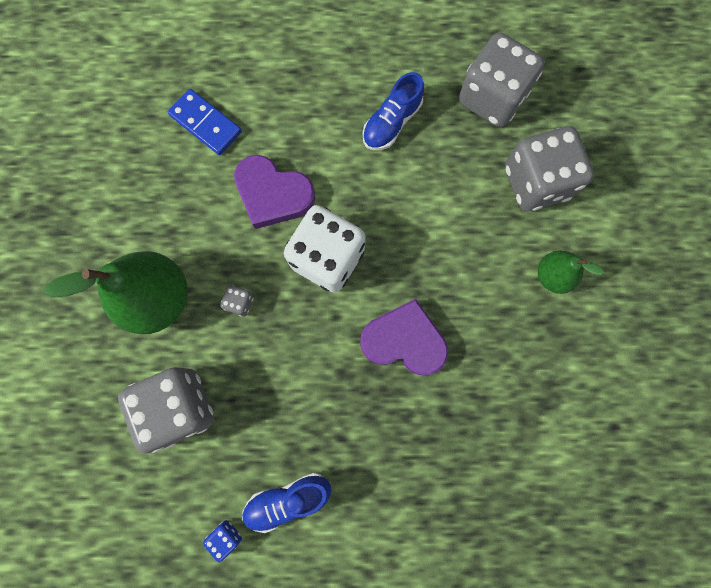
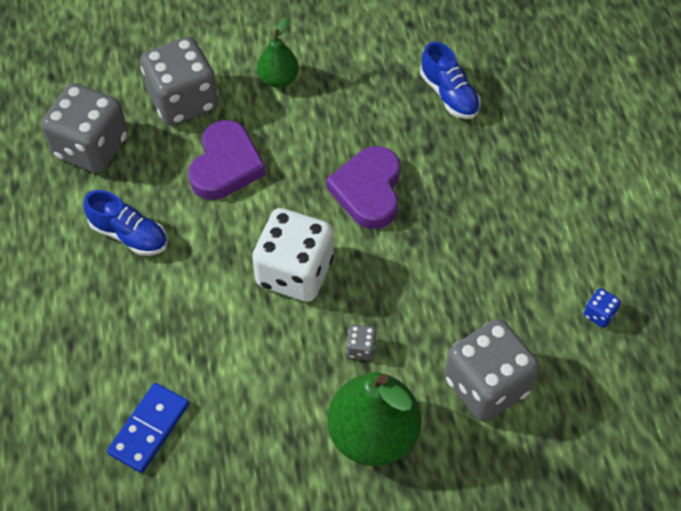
camera: 100 degrees left, 20 degrees down
purple heart [234,155,315,229] -> purple heart moved to [188,120,266,200]
blue shoe [242,472,332,533] -> blue shoe moved to [420,42,481,119]

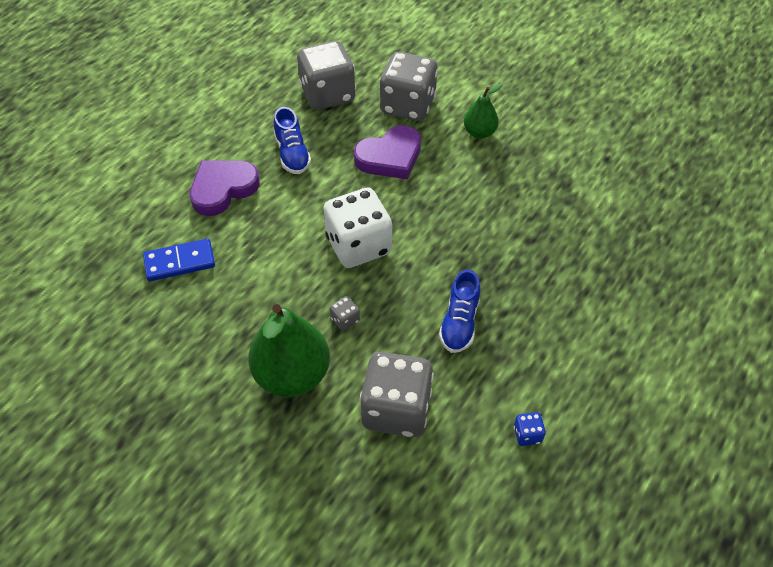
camera: 45 degrees right, 5 degrees down
purple heart [326,146,400,229] -> purple heart moved to [190,161,260,216]
blue shoe [420,42,481,119] -> blue shoe moved to [439,269,481,353]

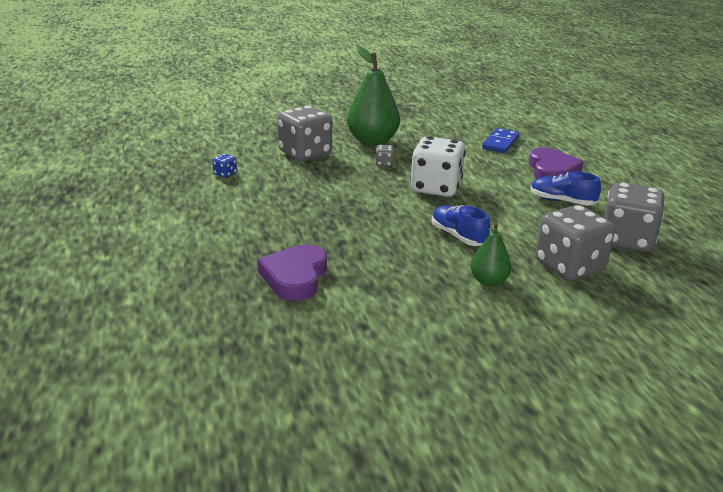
camera: 130 degrees right, 25 degrees down
purple heart [354,125,421,179] -> purple heart moved to [257,244,327,301]
blue shoe [439,269,481,353] -> blue shoe moved to [431,205,490,246]

